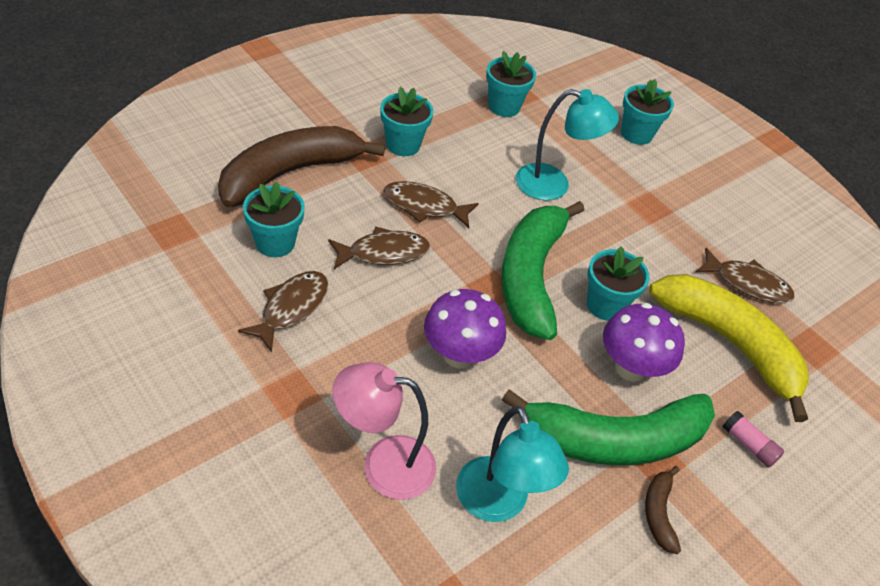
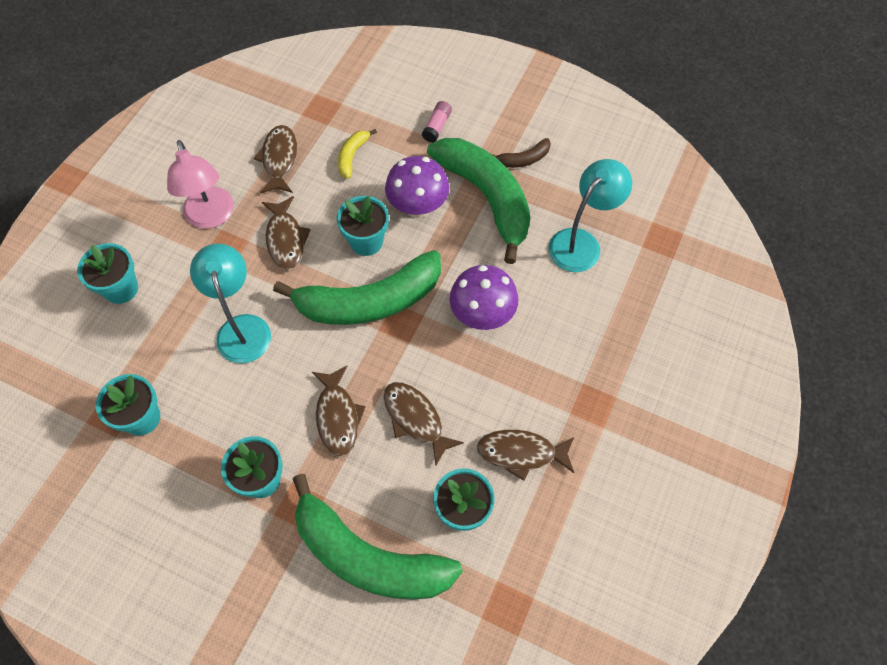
camera: 110 degrees left, 15 degrees up
brown banana [218,126,385,207] -> green banana [293,474,463,600]
pink lamp [333,362,436,500] -> pink lamp moved to [167,140,234,229]
yellow banana [649,274,809,422] -> yellow banana [338,129,377,179], size x0.42
none -> brown fish [262,196,311,270]

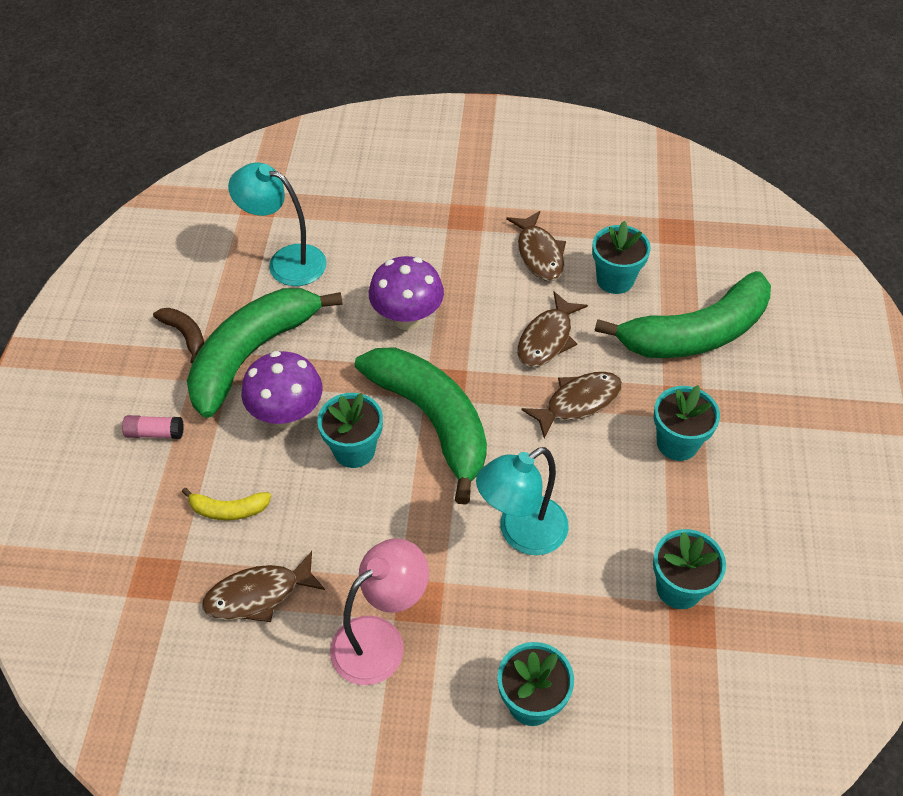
camera: 110 degrees left, 10 degrees down
brown fish [262,196,311,270] -> none
green banana [293,474,463,600] -> green banana turned 60 degrees clockwise [595,271,771,358]

